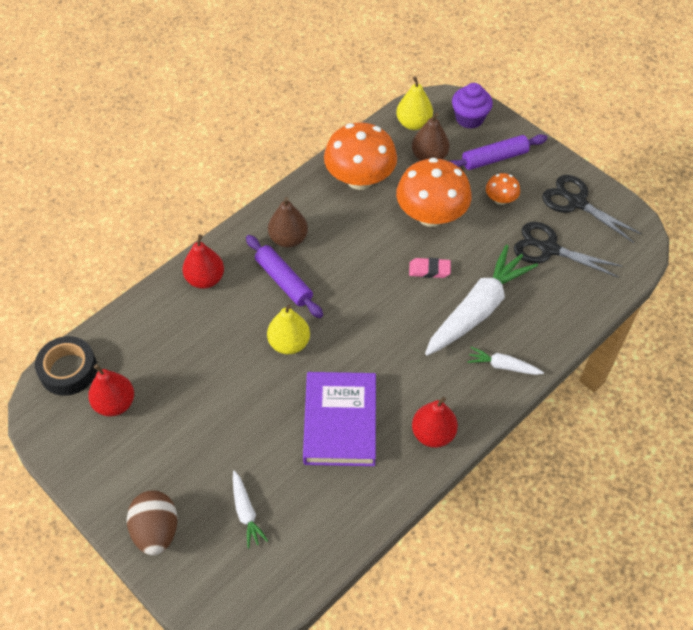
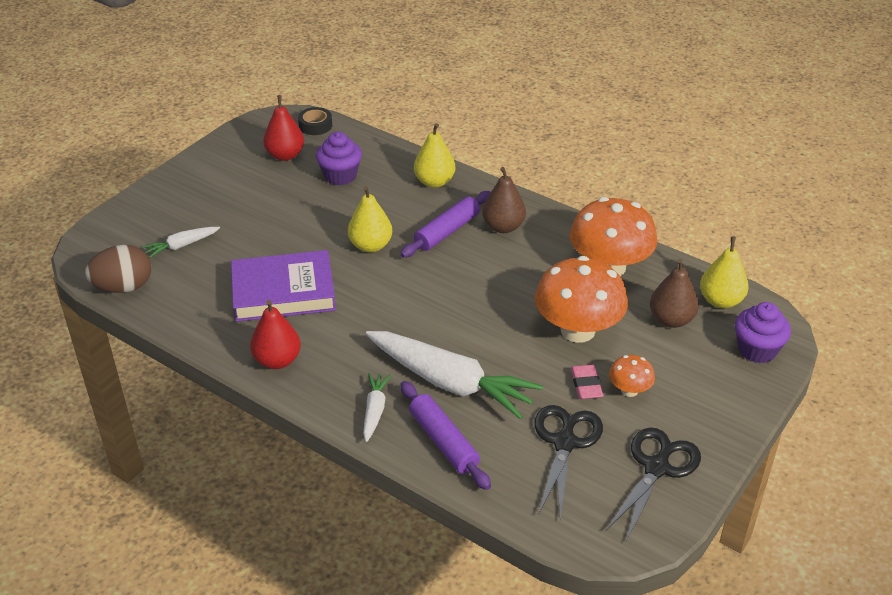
camera: 80 degrees right, 15 degrees down
black tape [35,336,97,396] -> black tape [298,107,332,135], size x0.65
brown egg [127,490,178,555] -> brown egg moved to [85,245,151,293]
red pear [182,235,224,289] -> yellow pear [414,123,455,188]
pink eraser [409,258,451,278] -> pink eraser moved to [571,365,603,399]
purple rolling pin [449,134,547,170] -> purple rolling pin moved to [400,381,491,490]
none -> purple cupcake [316,132,362,185]

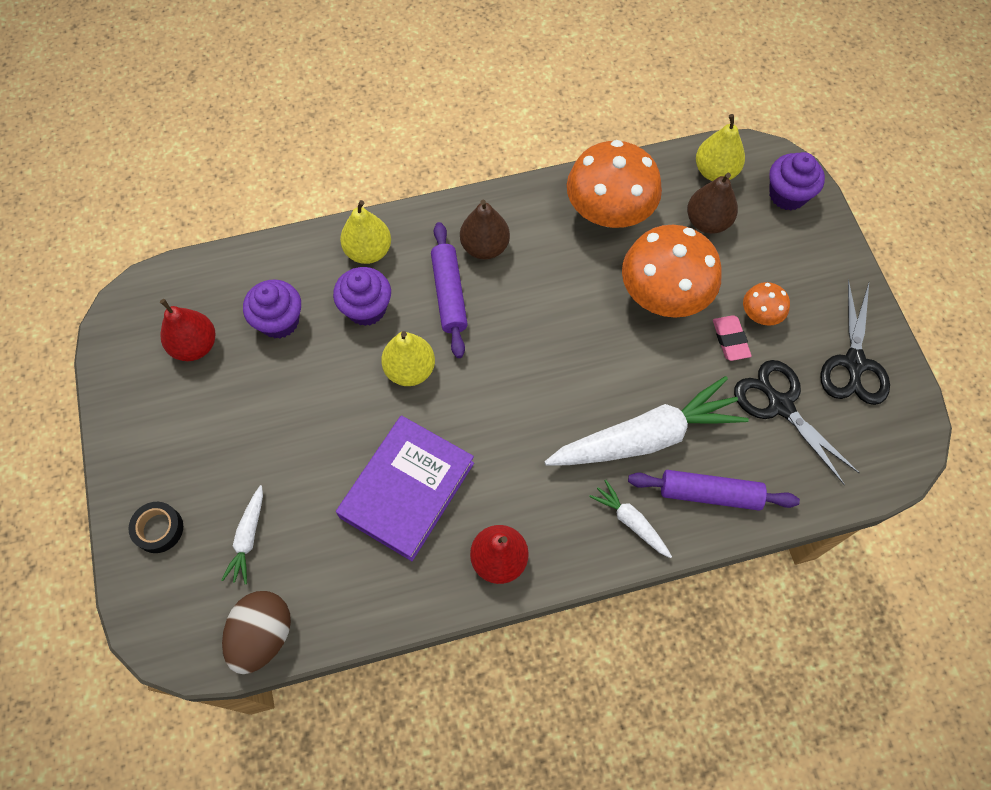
camera: 50 degrees left, 25 degrees up
black tape [298,107,332,135] -> black tape moved to [129,502,183,553]
pink eraser [571,365,603,399] -> pink eraser turned 45 degrees clockwise [713,315,752,361]
black scissors [605,427,701,542] -> black scissors turned 150 degrees counterclockwise [820,279,890,405]
none -> purple cupcake [333,267,391,326]

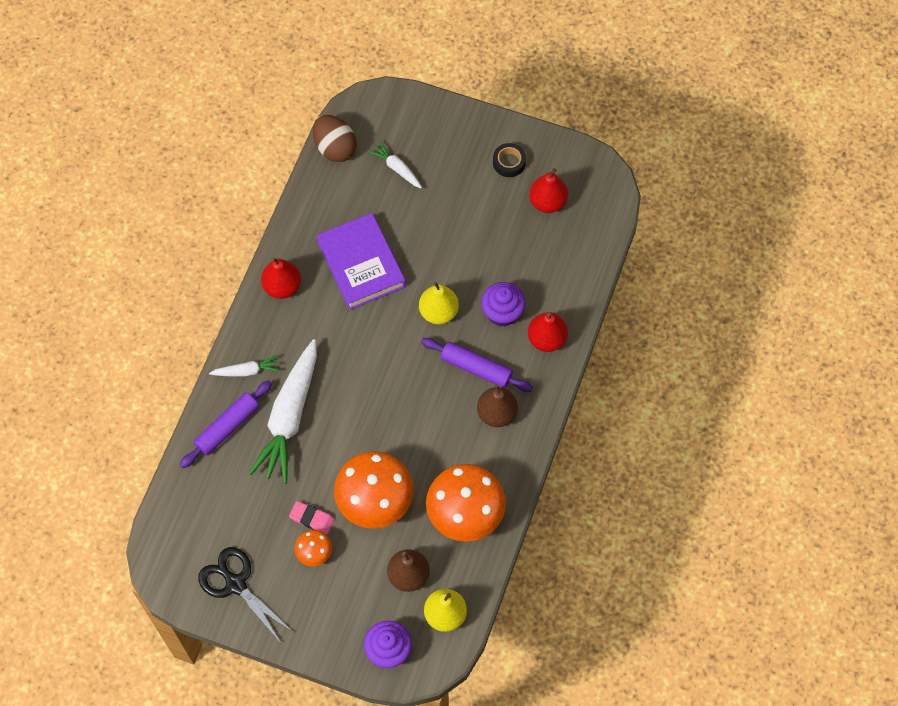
camera: 125 degrees right, 0 degrees up
black tape [129,502,183,553] -> black tape moved to [493,143,526,177]
purple cupcake [243,280,301,338] -> none
yellow pear [340,200,391,264] -> red pear [528,312,568,352]
black scissors [734,360,859,485] -> none

